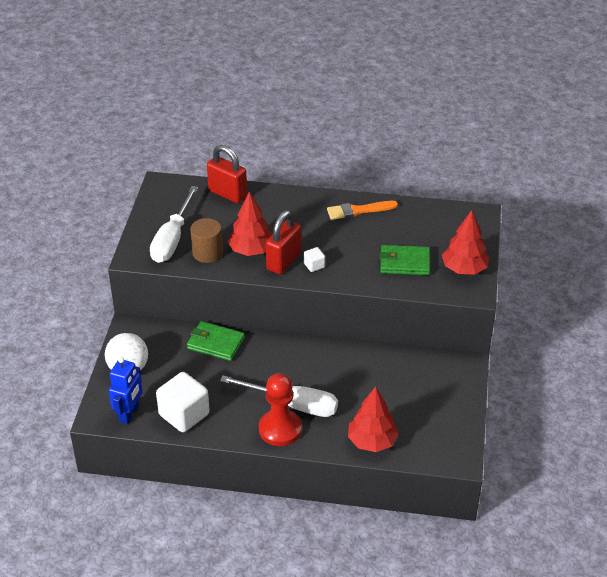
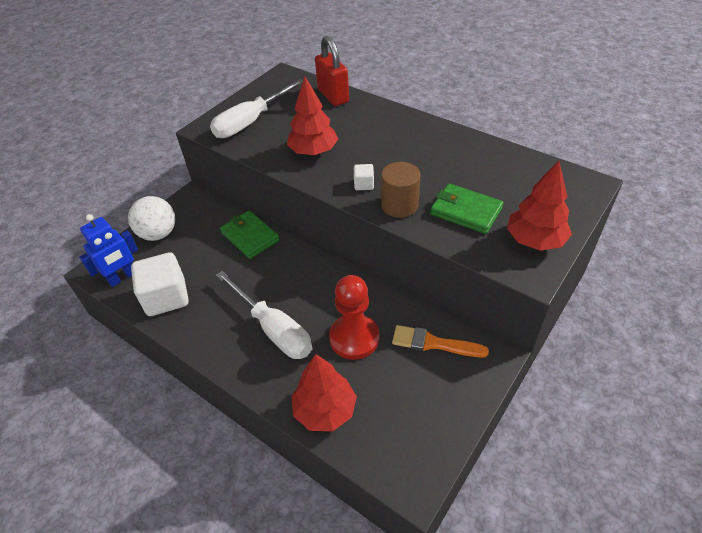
camera: 30 degrees right, 5 degrees up
brown cylinder [190,218,223,263] -> brown cylinder moved to [381,162,420,218]
red pawn [259,373,302,446] -> red pawn moved to [329,275,379,360]
red padlock [266,210,301,274] -> none
orange brush [327,201,398,220] -> orange brush moved to [392,325,489,357]

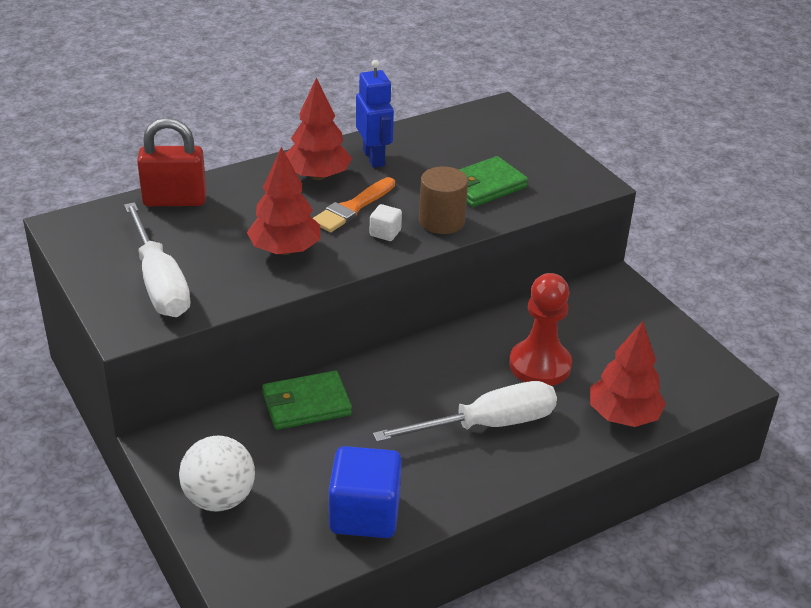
camera: 70 degrees left, 10 degrees down
blue robot [79,214,138,287] -> blue robot moved to [356,60,394,168]
white cube [131,252,189,316] -> blue cube [329,446,402,538]
orange brush [392,325,489,357] -> orange brush moved to [313,177,395,232]
red tree [507,161,572,251] -> red tree moved to [285,78,352,180]

